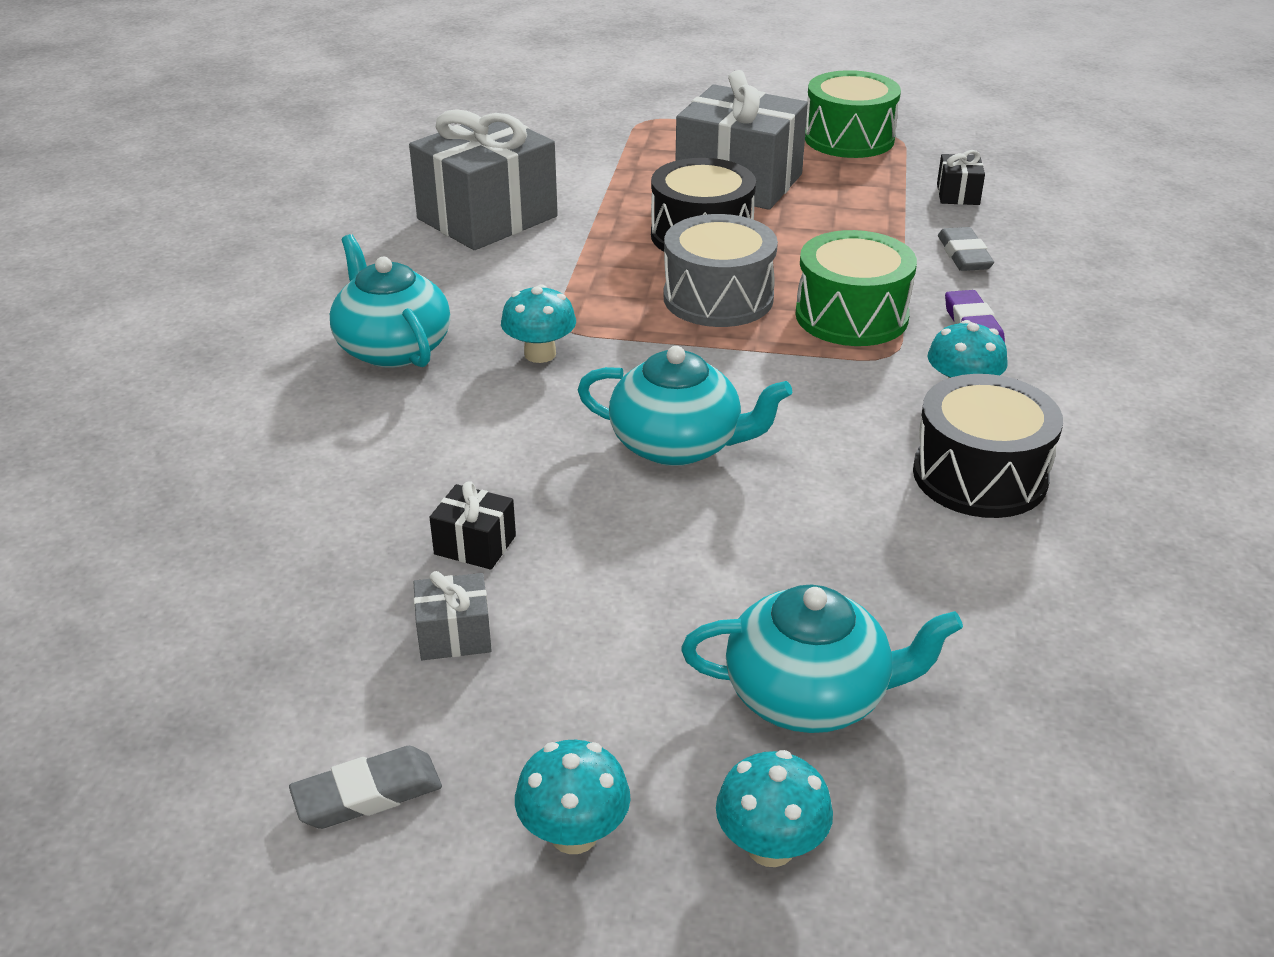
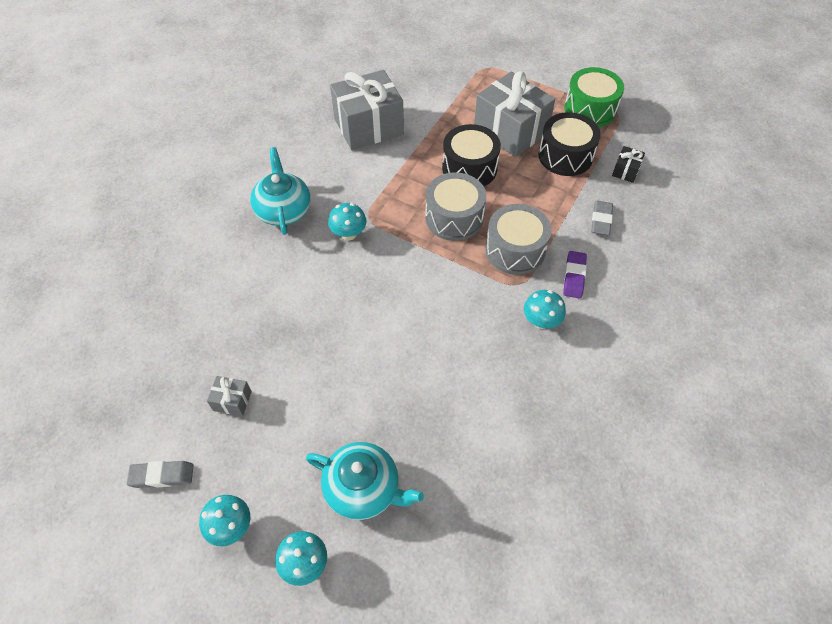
camera: 20 degrees right, 20 degrees up
black gift [429,481,516,570] -> none
turquoise teapot [578,346,792,466] -> none
green drum [795,230,917,346] -> grey drum [485,204,552,275]
black drum [913,374,1063,518] -> black drum moved to [538,112,601,176]

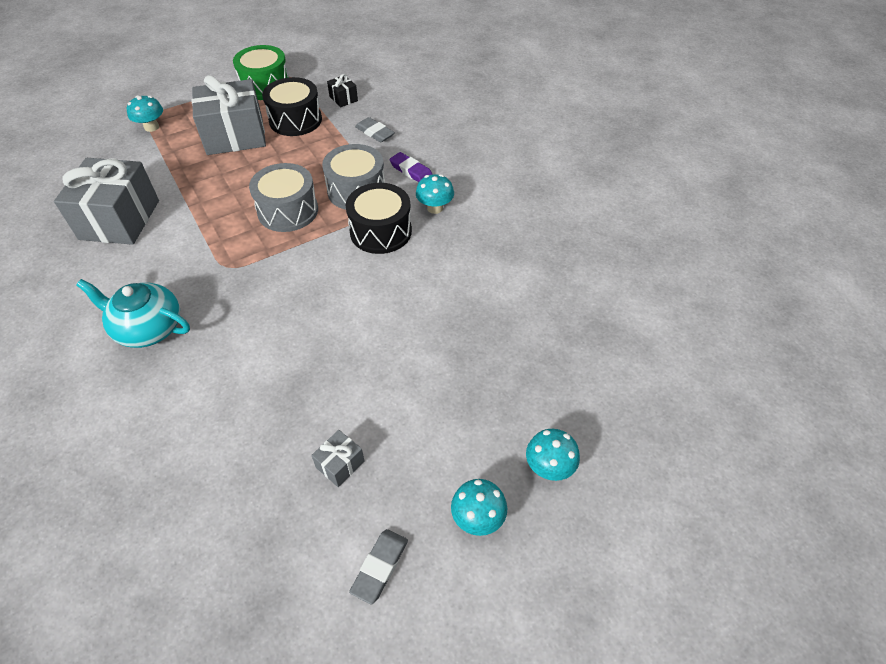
camera: 60 degrees left, 5 degrees down
turquoise teapot [306,442,424,520] -> none
turquoise mushroom [328,203,367,240] -> turquoise mushroom moved to [127,95,163,132]
black drum [442,124,501,186] -> black drum moved to [346,183,412,254]

